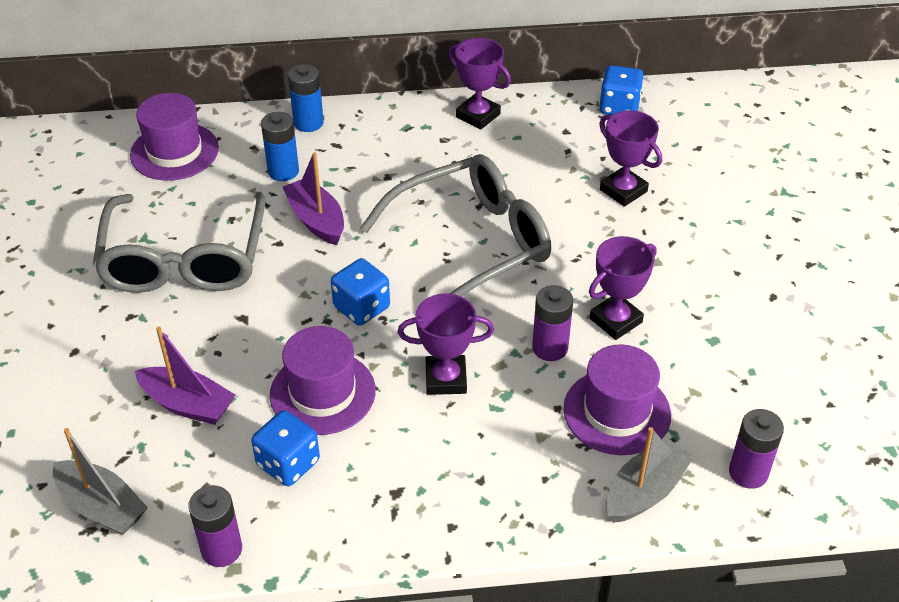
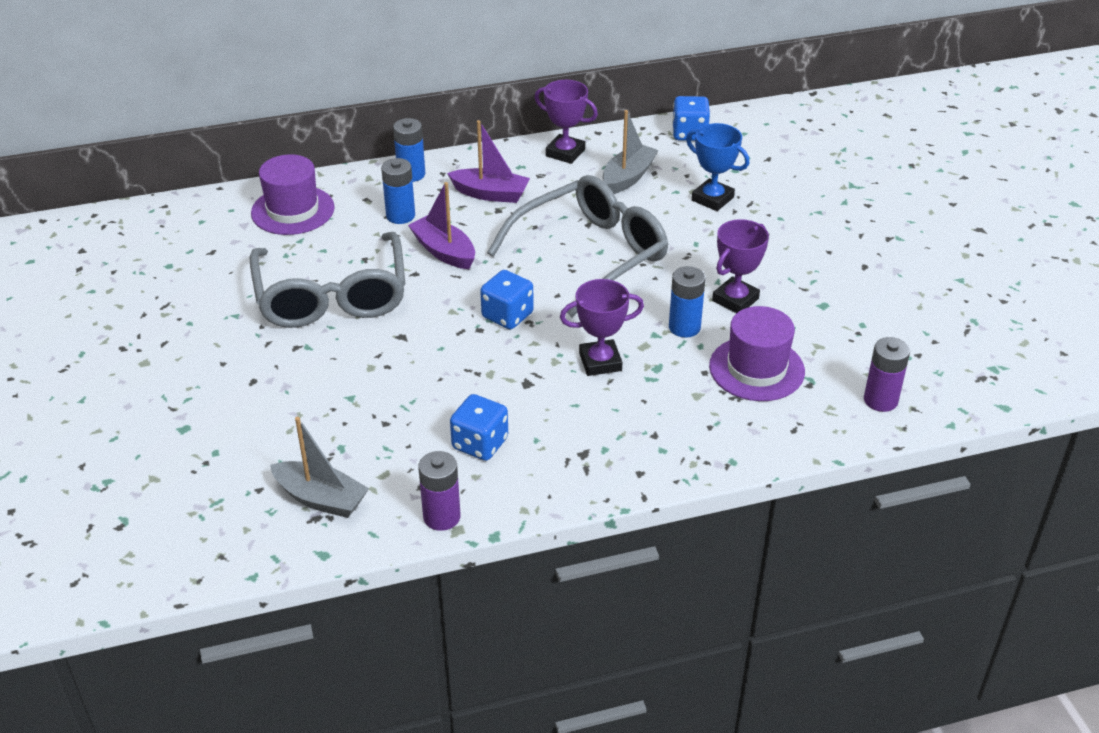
camera: 10 degrees left, 5 degrees down
purple boat [135,327,235,425] -> purple boat moved to [447,120,530,203]
purple hat [270,326,376,435] -> none
purple battery [532,285,573,361] -> blue battery [669,266,706,338]
purple trophy [599,110,662,207] -> blue trophy [686,123,749,211]
grey boat [607,427,694,523] -> grey boat moved to [603,110,659,194]

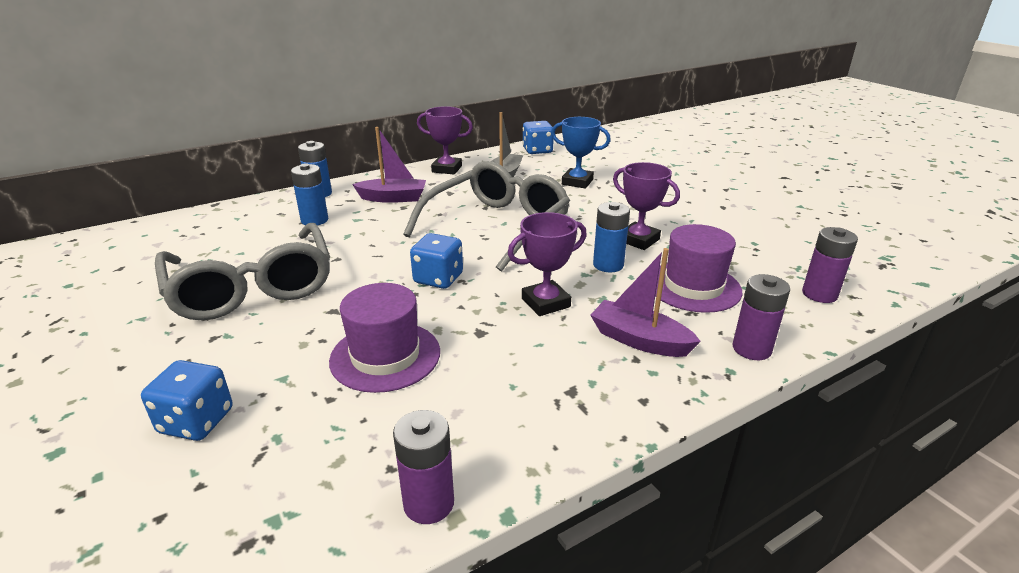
camera: 15 degrees left, 10 degrees down
purple hat [251,154,335,235] -> purple hat moved to [329,283,440,393]
grey boat [270,417,369,518] -> none
purple boat [408,182,475,269] -> purple boat moved to [590,248,701,357]
blue dice [450,394,508,461] -> blue dice moved to [141,360,233,441]
purple trophy [712,219,769,313] -> purple trophy turned 75 degrees counterclockwise [613,162,680,250]
none -> purple battery [733,274,790,360]

